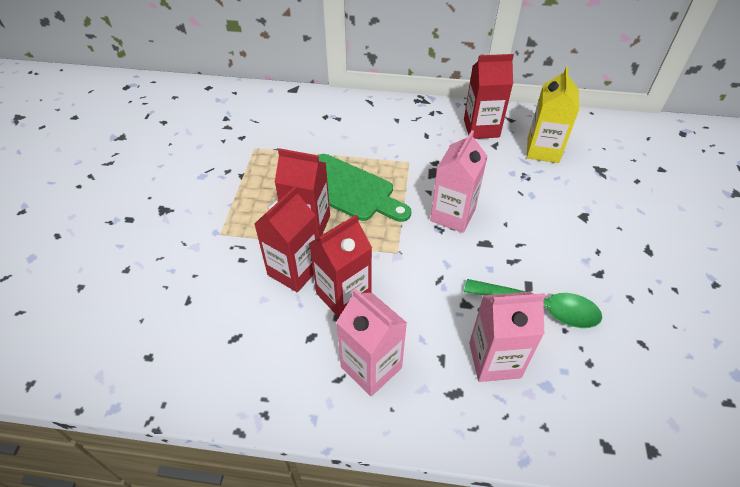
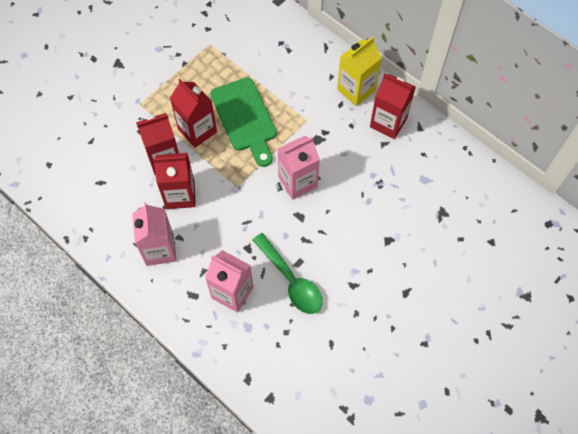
camera: 35 degrees right, 15 degrees up
yellow carton [527,67,579,163] -> yellow carton moved to [337,37,382,106]

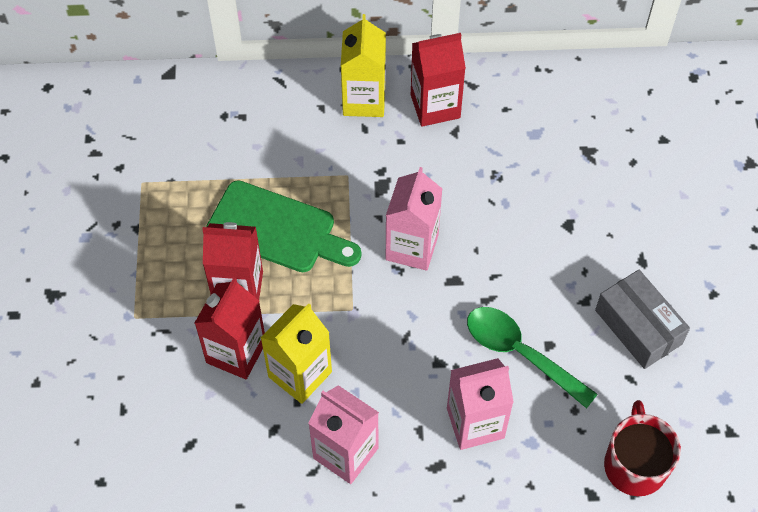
camera: 45 degrees left, 5 degrees down
red carton [153,153,196,209] -> yellow carton [260,303,332,404]
green spoon [252,233,322,314] -> green spoon turned 150 degrees counterclockwise [467,307,598,409]
none -> grey box [595,270,690,369]
none -> red mug [604,400,681,496]

